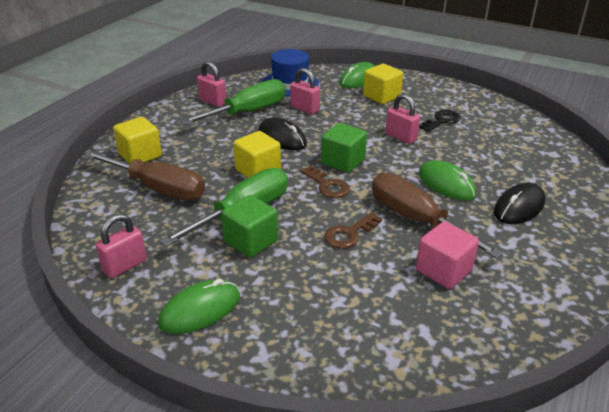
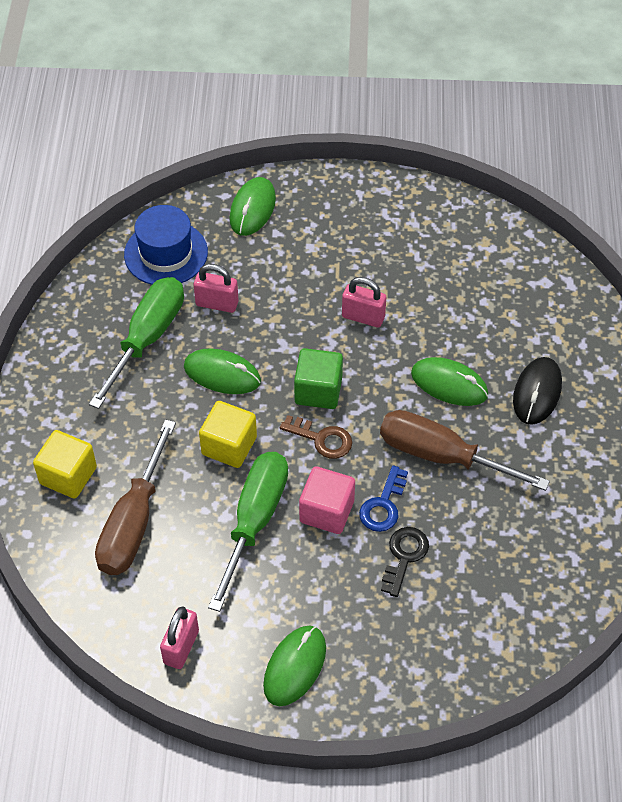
camera: 25 degrees left, 20 degrees up
brown screwdriver [84,151,205,200] -> brown screwdriver turned 105 degrees clockwise [95,419,176,575]
pink padlock [197,61,226,107] -> none
green cube [221,195,278,258] -> none
black mouse [258,117,307,150] -> green mouse [184,348,261,394]
brown key [324,212,382,249] -> blue key [359,465,408,532]
yellow cube [363,64,403,104] -> none
pink cube [416,221,479,289] -> pink cube moved to [299,466,355,534]
black key [419,110,461,132] -> black key moved to [381,527,429,597]

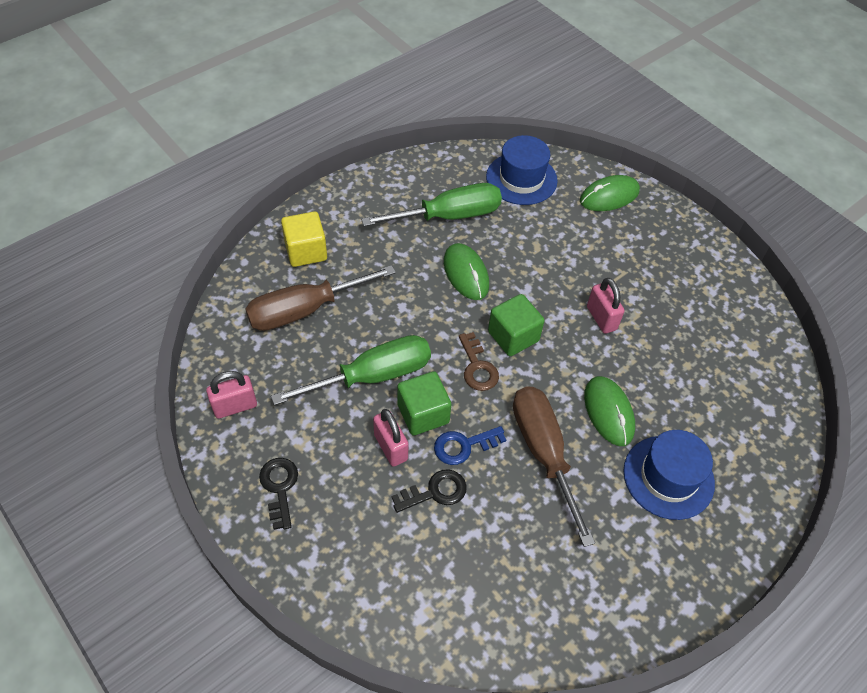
camera: 45 degrees right, 0 degrees up
pink padlock [194,264,239,313] -> pink padlock moved to [373,409,409,467]
yellow cube [199,401,257,468] -> none
green mouse [263,625,326,706] -> black key [259,458,298,530]
pink cube [299,466,355,534] -> green cube [397,371,451,436]
black mouse [513,357,562,425] -> blue hat [624,430,715,520]

